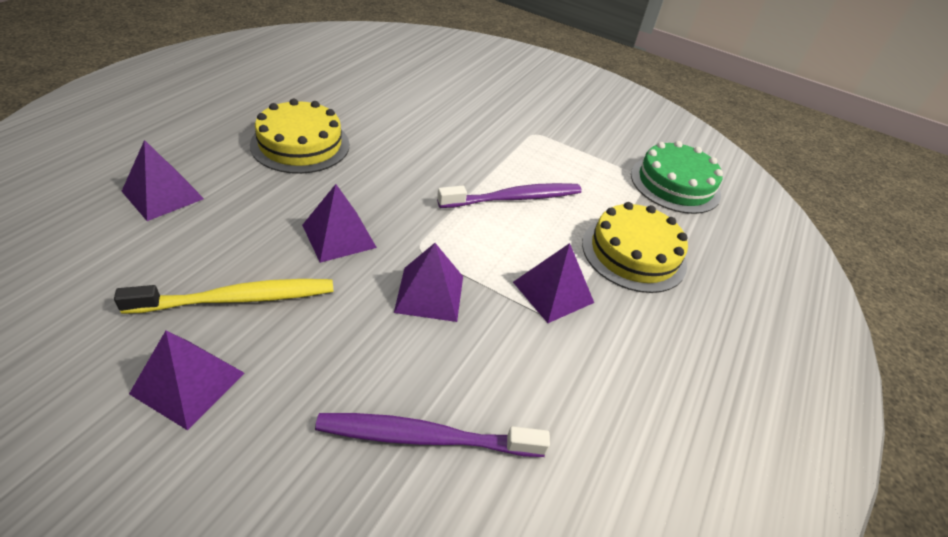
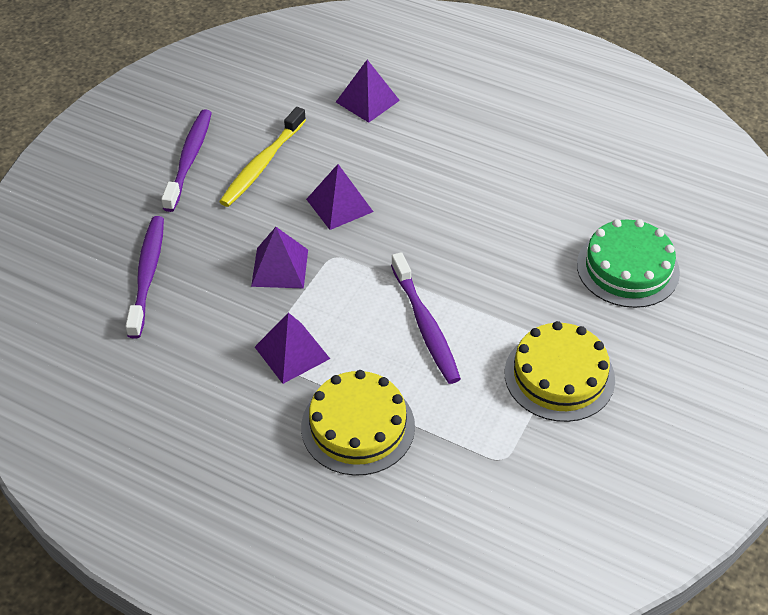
camera: 95 degrees right, 5 degrees up
yellow toothbrush [114,279,333,314] -> yellow toothbrush turned 45 degrees clockwise [219,107,306,207]
purple pyramid [129,330,245,430] -> purple toothbrush [161,109,212,212]
yellow cake [250,99,349,174] -> yellow cake moved to [505,321,615,422]
green cake [631,141,723,214] -> green cake moved to [577,219,680,308]

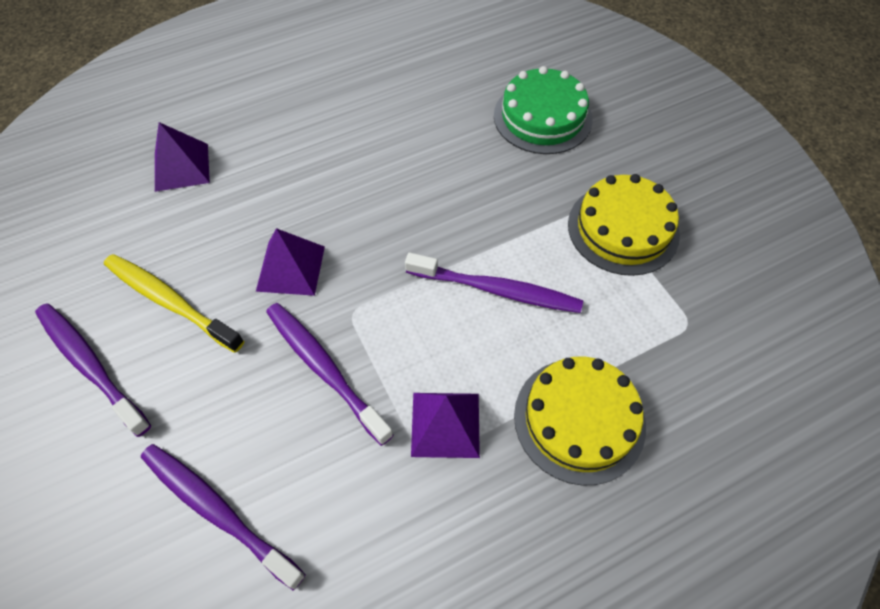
camera: 55 degrees left, 10 degrees up
yellow toothbrush [219,107,306,207] -> yellow toothbrush turned 150 degrees clockwise [104,254,244,353]
purple pyramid [251,227,308,289] -> purple toothbrush [266,303,394,446]

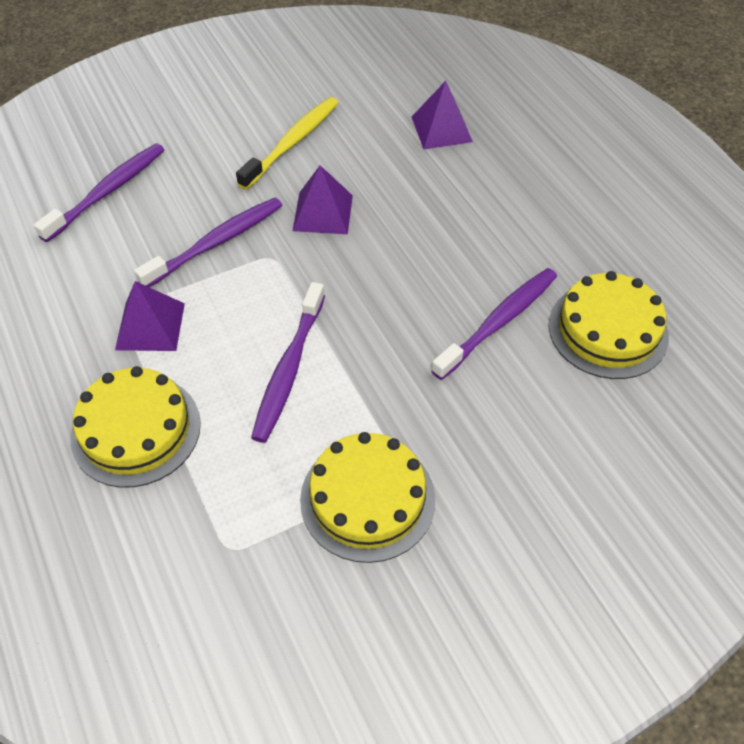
camera: 90 degrees right, 5 degrees down
purple toothbrush [35,303,151,437] -> purple toothbrush moved to [431,268,557,380]
green cake [494,66,593,154] -> none
none -> yellow cake [549,271,669,379]

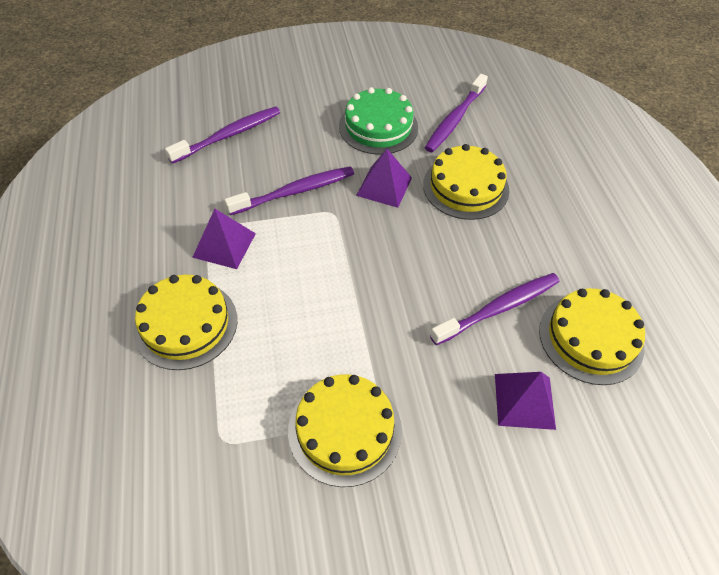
camera: 15 degrees right, 0 degrees up
yellow toothbrush [236,97,339,190] -> green cake [339,87,418,155]
purple toothbrush [251,282,325,443] -> purple toothbrush moved to [425,74,488,152]
purple pyramid [412,81,473,149] -> purple pyramid moved to [495,372,556,430]
none -> yellow cake [423,144,510,220]

